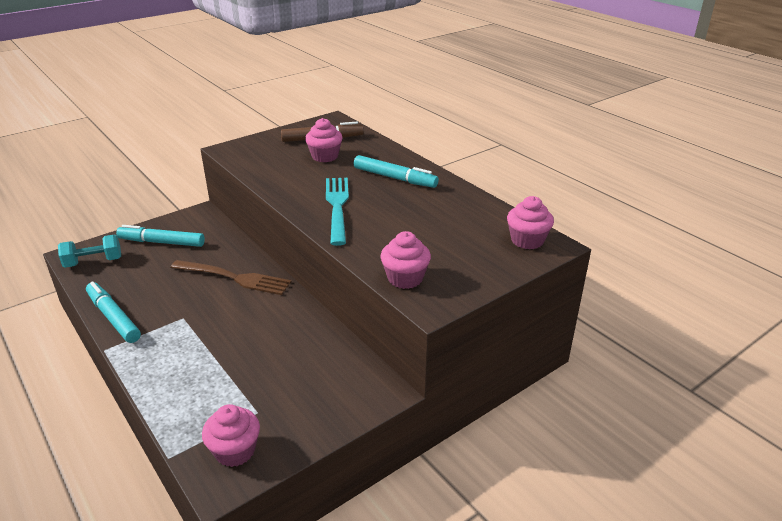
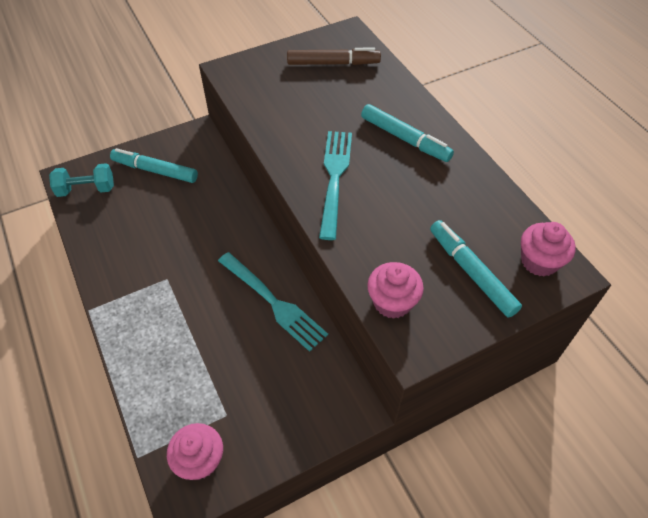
camera: 10 degrees right, 20 degrees up
turquoise marker [86,282,141,343] -> turquoise marker moved to [430,220,522,318]
brown fork [171,260,292,295] -> none
pink cupcake [305,118,343,162] -> none
none -> turquoise fork [218,252,328,352]

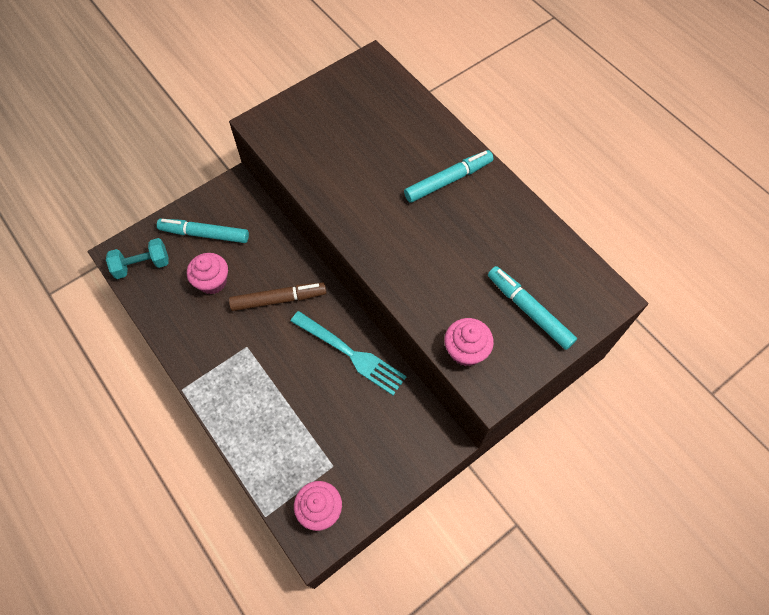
camera: 10 degrees left, 10 degrees up
brown marker [287,48,381,65] -> brown marker moved to [229,282,327,311]
turquoise fork [319,131,352,240] -> none
turquoise marker [361,104,454,162] -> turquoise marker turned 60 degrees counterclockwise [404,150,493,203]
pink cupcake [521,222,576,277] -> pink cupcake moved to [187,253,228,294]

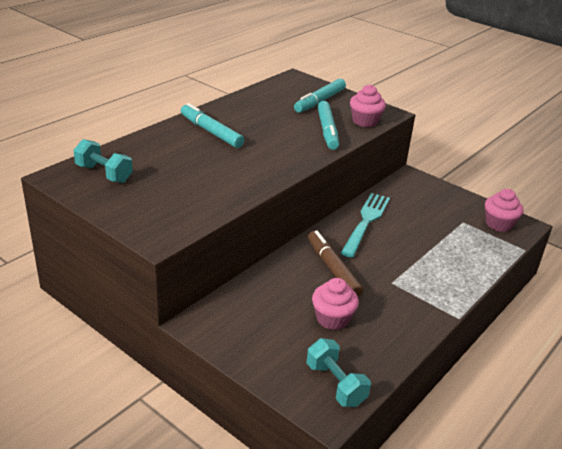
camera: 105 degrees left, 30 degrees down
turquoise marker [157,219,249,243] -> turquoise marker moved to [317,101,339,150]
none -> turquoise dumbbell [73,139,133,183]

